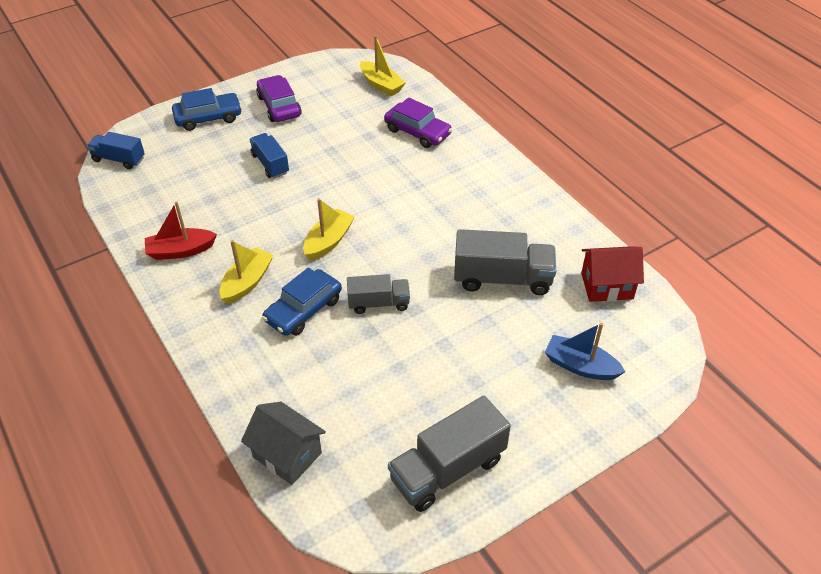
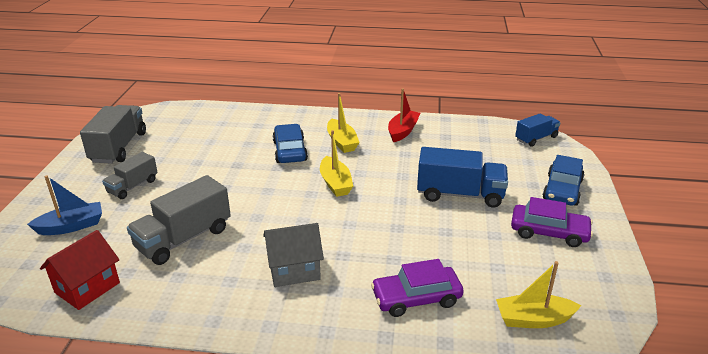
camera: 130 degrees right, 15 degrees down
grey house [241,402,326,485] -> grey house moved to [263,223,324,287]
blue truck [249,133,289,178] -> blue truck [417,147,508,208], size x1.65
grey truck [347,274,410,314] -> grey truck moved to [102,152,158,199]

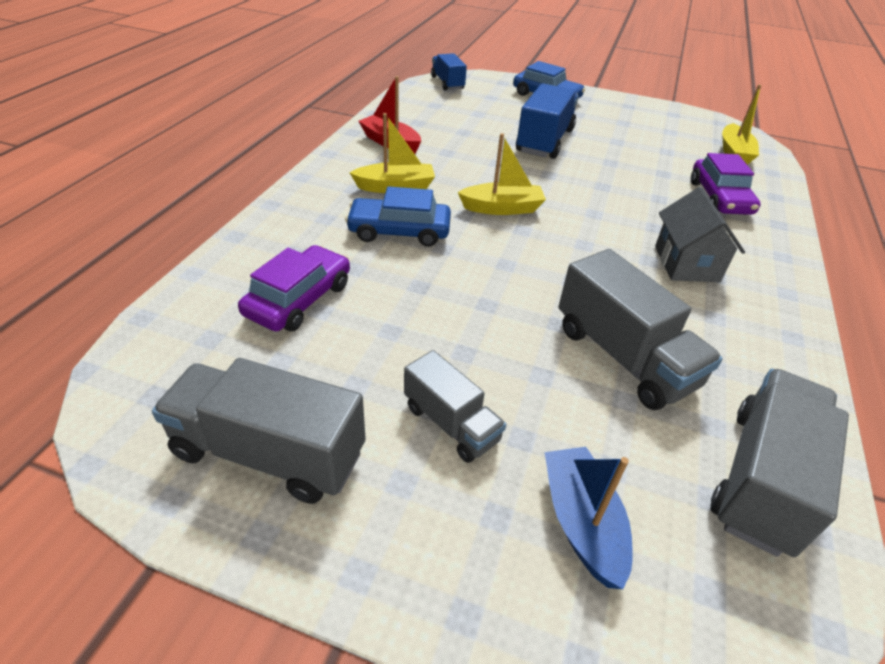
camera: 80 degrees left, 10 degrees up
red house [40,230,120,310] -> grey truck [711,369,849,557]
purple car [511,197,593,247] -> purple car moved to [238,245,350,331]

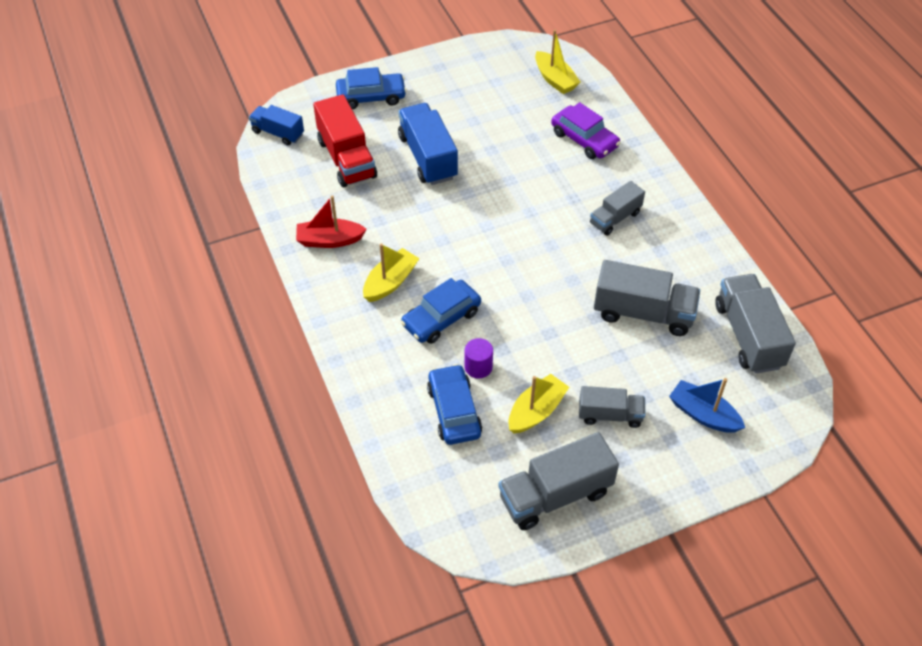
camera: 40 degrees left, 10 degrees up
purple car [238,245,350,331] -> blue car [427,364,482,445]
yellow boat [458,133,546,215] -> yellow boat moved to [509,374,569,434]
grey house [655,187,745,282] -> grey truck [590,181,645,236]
none -> red truck [313,94,377,187]
none -> purple cylinder [465,338,493,378]

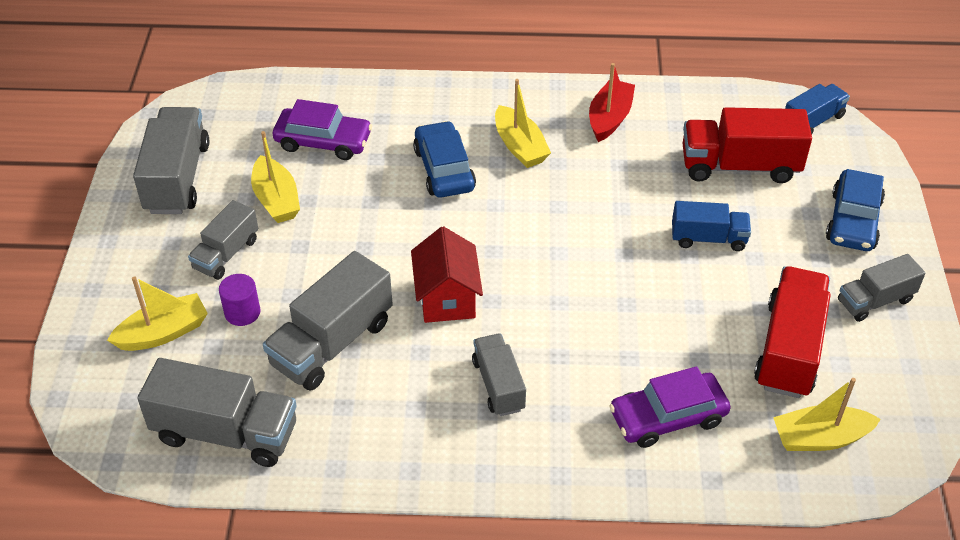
camera: 115 degrees right, 5 degrees down
blue truck [398,103,458,185] -> blue truck [672,201,751,251], size x0.61
blue car [427,364,482,445] -> purple car [273,99,372,160]
purple cylinder [465,338,493,378] -> purple cylinder moved to [219,274,260,326]
blue boat [669,378,745,433] -> yellow boat [107,276,208,351]
none -> red house [411,226,483,323]
none -> red truck [754,266,831,398]
none -> grey truck [838,254,926,322]

